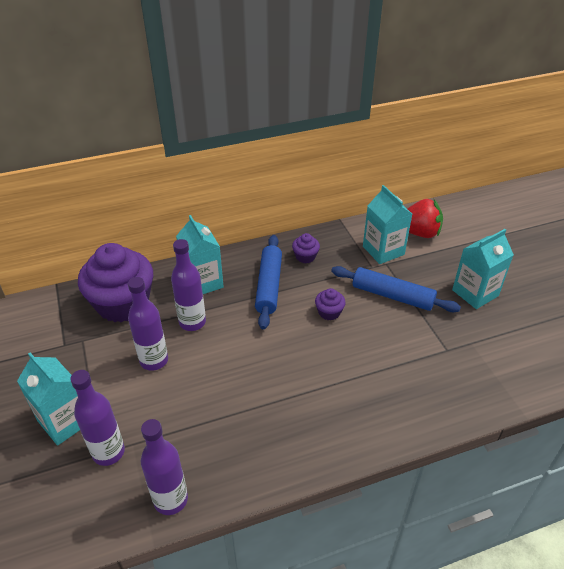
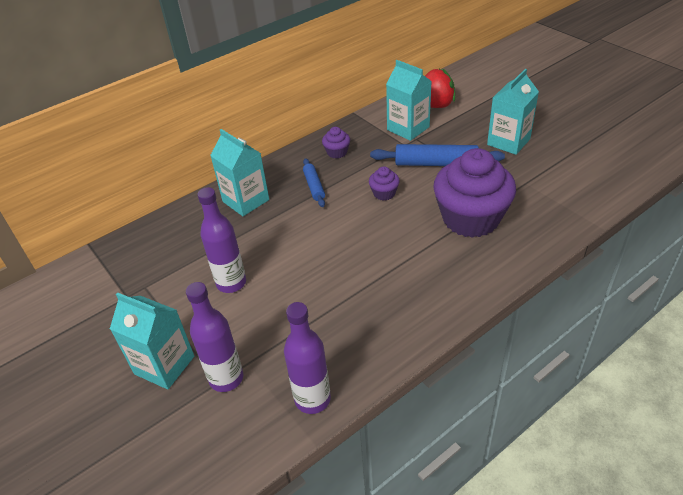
camera: 15 degrees left, 0 degrees up
purple cupcake [78,243,153,322] -> purple cupcake moved to [433,148,516,238]
purple bottle [171,239,206,331] -> none
blue rolling pin [255,235,282,330] -> blue rolling pin [303,158,325,207], size x0.58

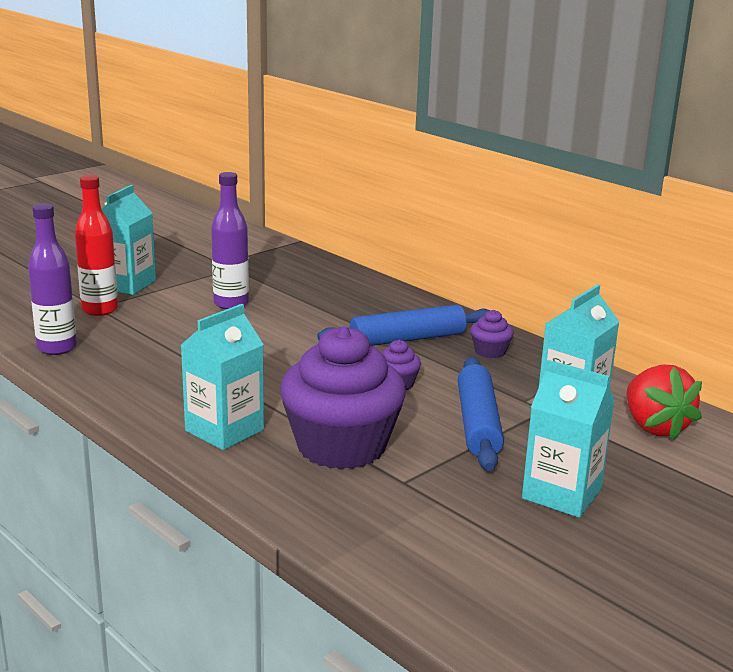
camera: 80 degrees right, 20 degrees down
purple bottle [186,282,243,392] -> red bottle [75,175,118,316]
turquoise carton [210,129,269,216] -> turquoise carton moved to [181,304,264,450]
blue rolling pin [303,158,325,207] -> blue rolling pin [317,305,490,346], size x1.73

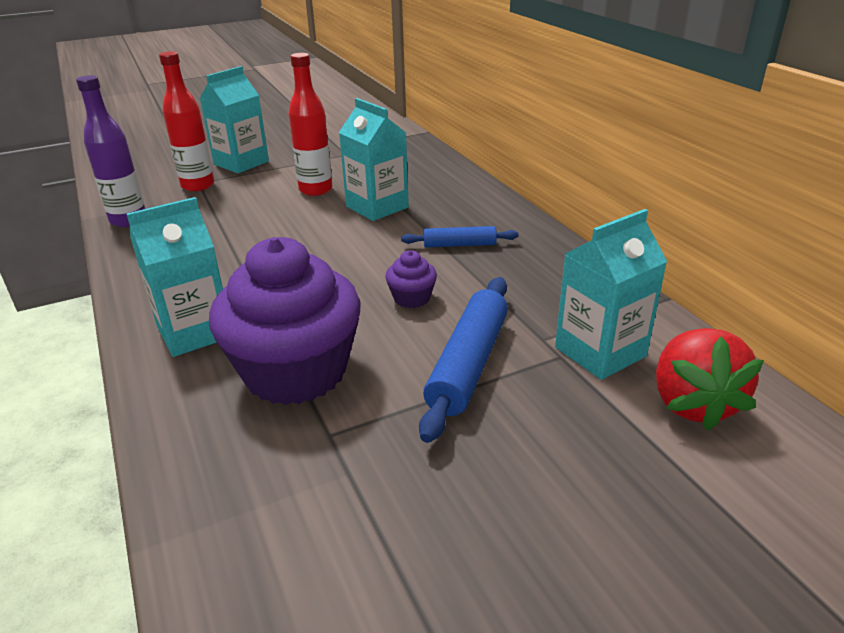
camera: 20 degrees right, 10 degrees up
purple bottle [211,172,249,309] -> red bottle [289,53,333,196]
blue rolling pin [317,305,490,346] -> blue rolling pin [401,226,519,248], size x0.58
purple cupcake [471,310,514,358] -> none
turquoise carton [522,360,615,518] -> turquoise carton moved to [339,98,409,221]

